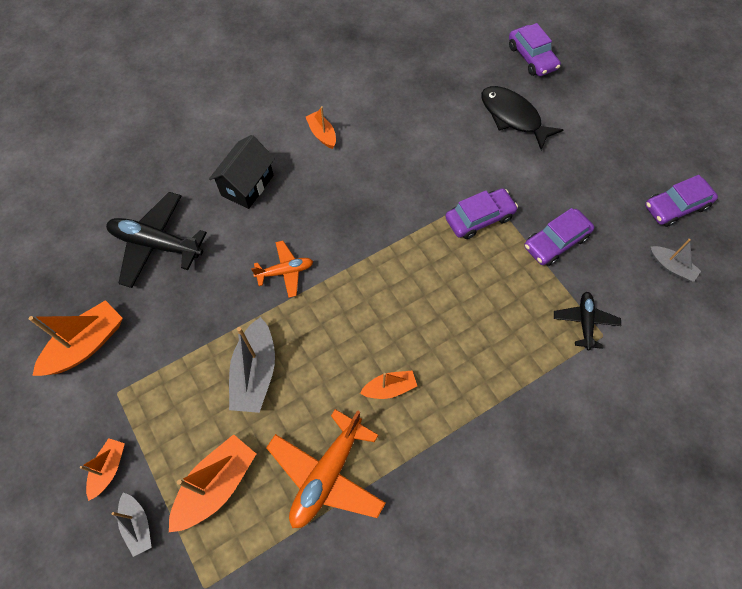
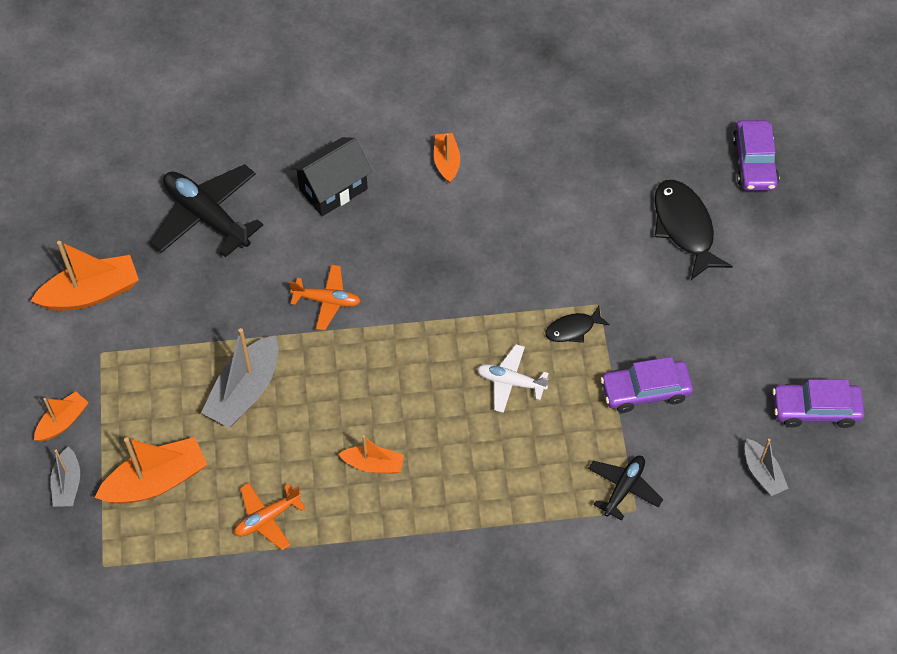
camera: 25 degrees right, 5 degrees down
orange plane [266,409,386,528] -> orange plane [234,483,306,550], size x0.57
purple car [445,188,518,239] -> black fish [545,306,610,343]
none -> white plane [477,344,549,413]

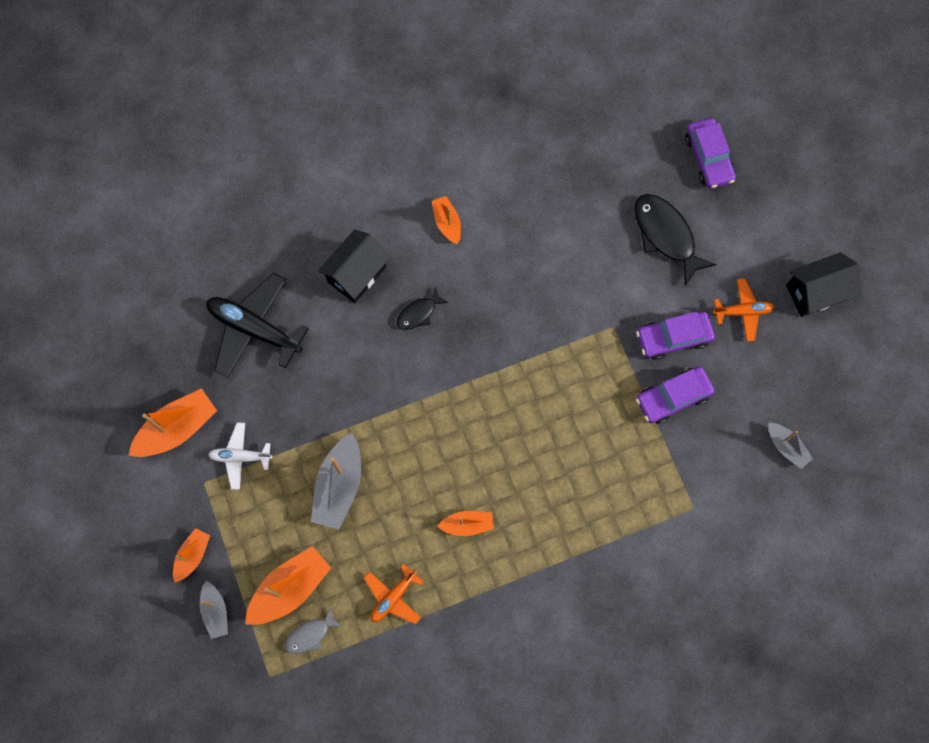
camera: 15 degrees left, 15 degrees up
orange plane [289,265,361,330] -> orange plane moved to [713,278,774,342]
white plane [477,344,549,413] -> white plane moved to [208,423,272,490]
black fish [545,306,610,343] -> black fish moved to [396,287,448,330]
black plane [588,456,663,521] -> none
purple car [772,379,865,428] -> purple car moved to [636,312,715,360]
none -> grey fish [285,607,342,654]
none -> black house [786,252,861,317]

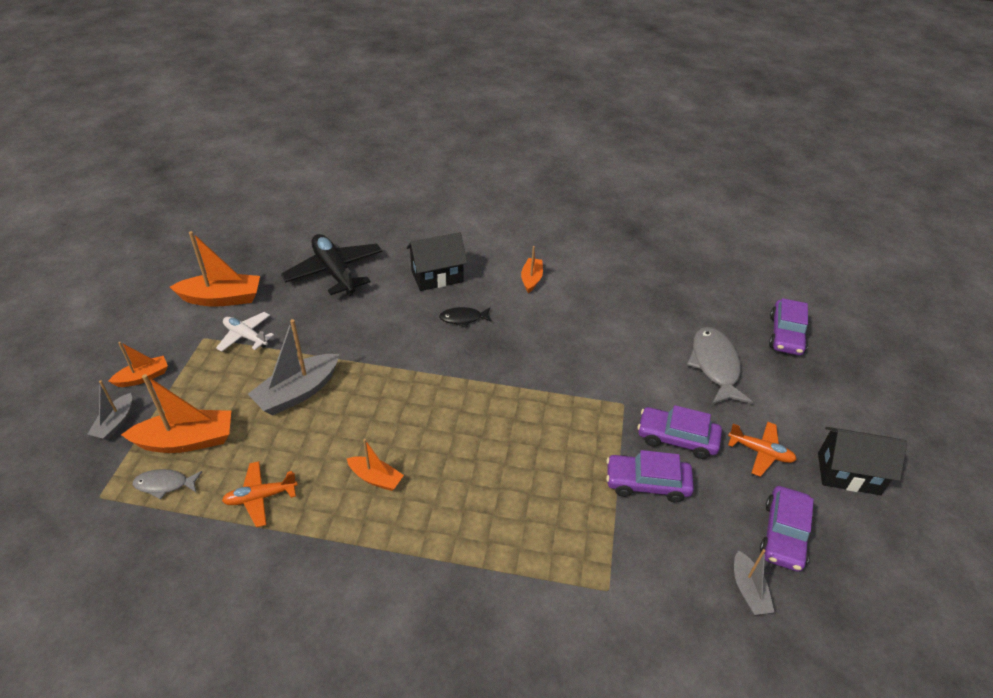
camera: 30 degrees right, 30 degrees down
black fish [634,194,717,286] -> grey fish [687,327,753,404]
none -> purple car [760,486,814,572]

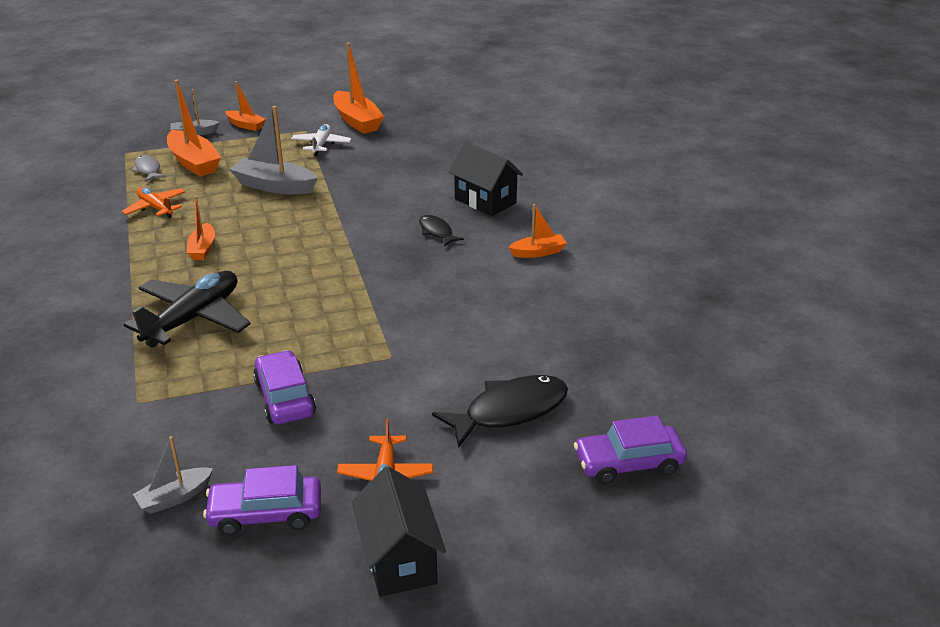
camera: 65 degrees right, 10 degrees down
black plane [281,234,382,296] -> black plane moved to [124,271,251,348]
purple car [638,405,722,459] -> none
grey fish [687,327,753,404] -> black fish [432,375,568,448]

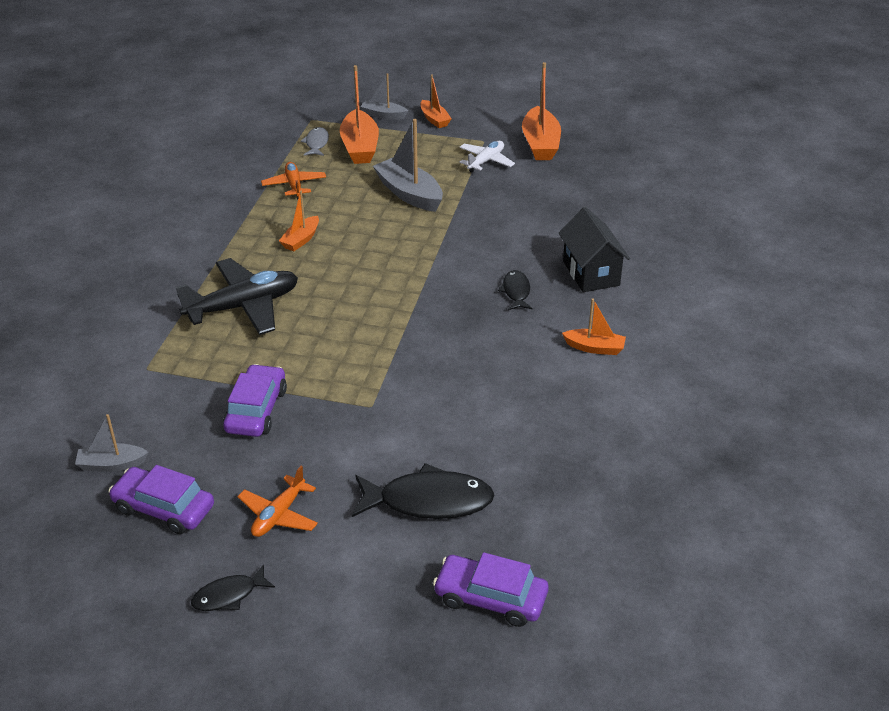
camera: 30 degrees right, 5 degrees up
black house [352,466,446,597] -> black fish [191,565,275,611]

